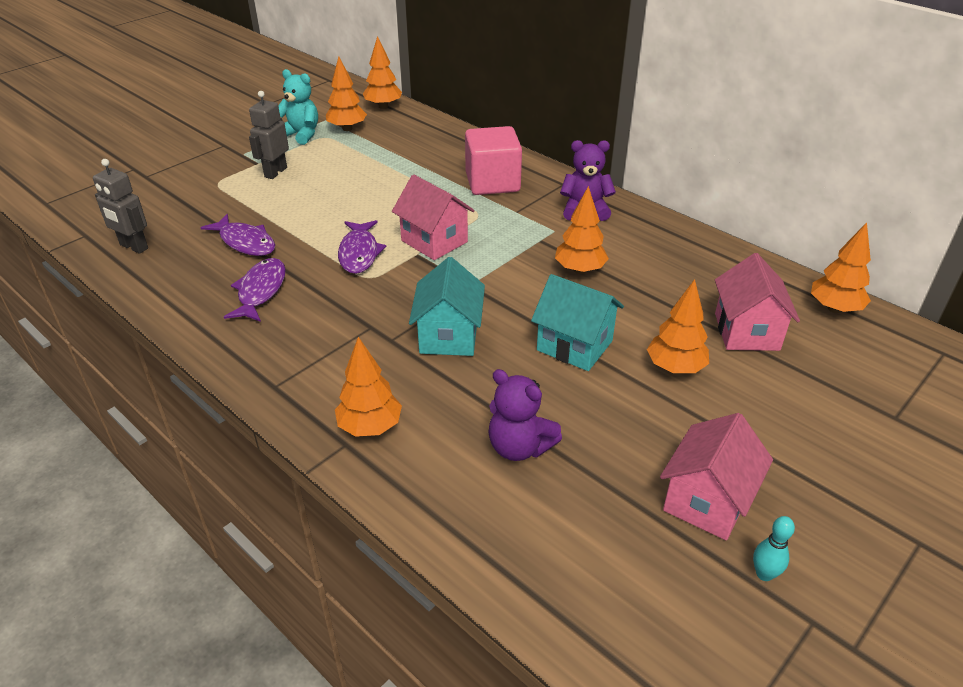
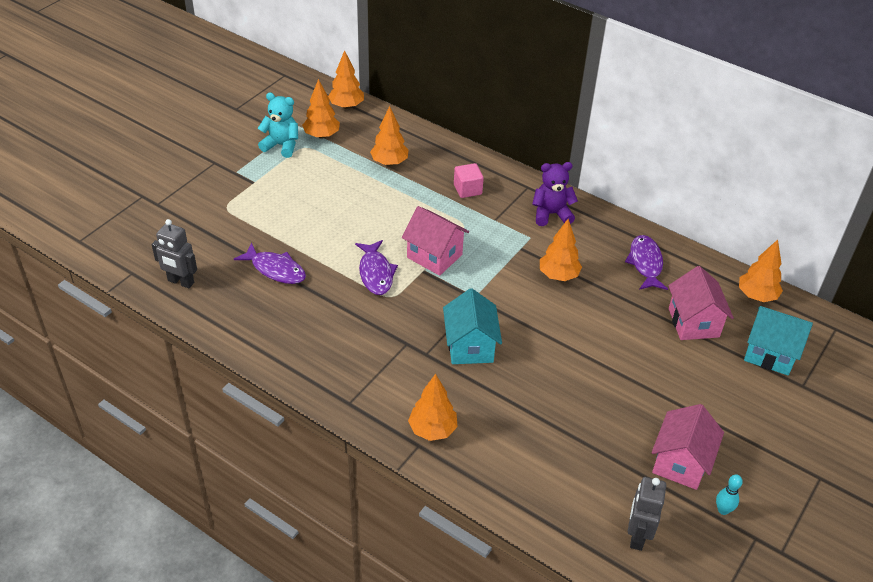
camera: 10 degrees left, 5 degrees up
purple fish [224,258,286,322] -> purple fish moved to [625,235,668,290]
grey robot [249,91,289,179] -> grey robot moved to [628,477,666,551]
pink cube [465,126,522,195] -> pink cube [454,163,484,198], size x0.56
purple teddy bear [488,369,562,461] -> none
turquoise house [531,274,624,371] -> turquoise house moved to [744,306,813,375]
orange tree [647,279,709,373] -> orange tree moved to [370,106,409,166]

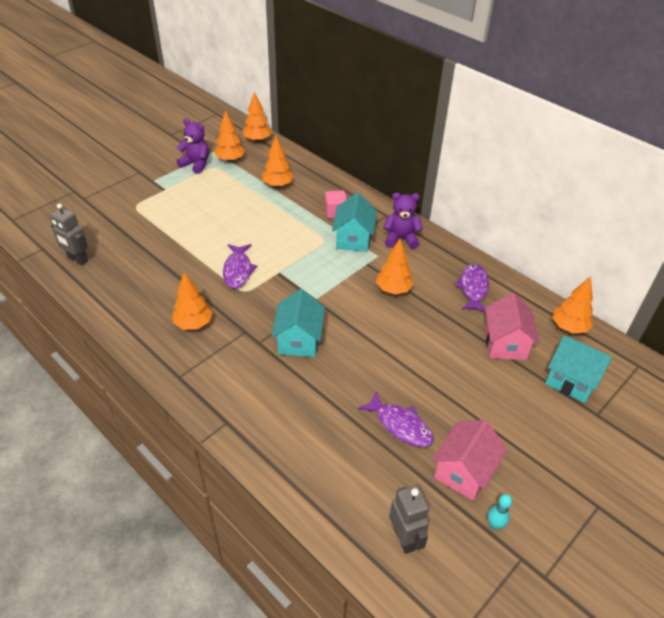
camera: 10 degrees right, 0 degrees up
purple fish [234,242,306,284] -> purple fish moved to [358,391,434,447]
turquoise teddy bear [258,92,298,158] -> purple teddy bear [176,118,209,174]
pink house [402,206,469,276] -> none
orange tree [408,374,458,441] -> orange tree moved to [172,272,213,330]
grey robot [628,477,666,551] -> grey robot turned 135 degrees clockwise [389,485,429,554]
none -> turquoise house [332,193,377,252]

